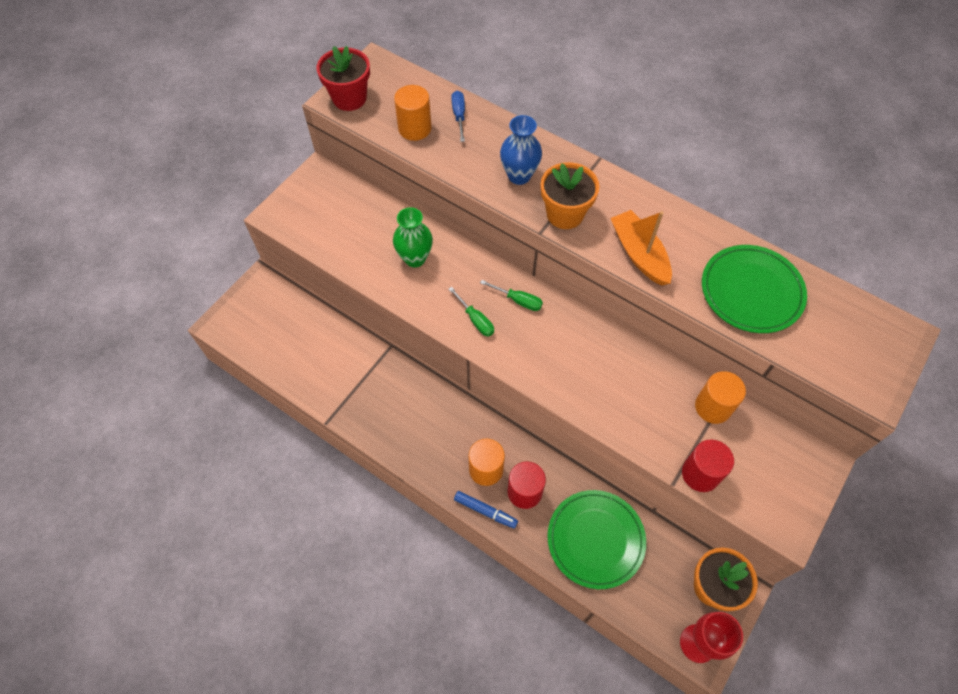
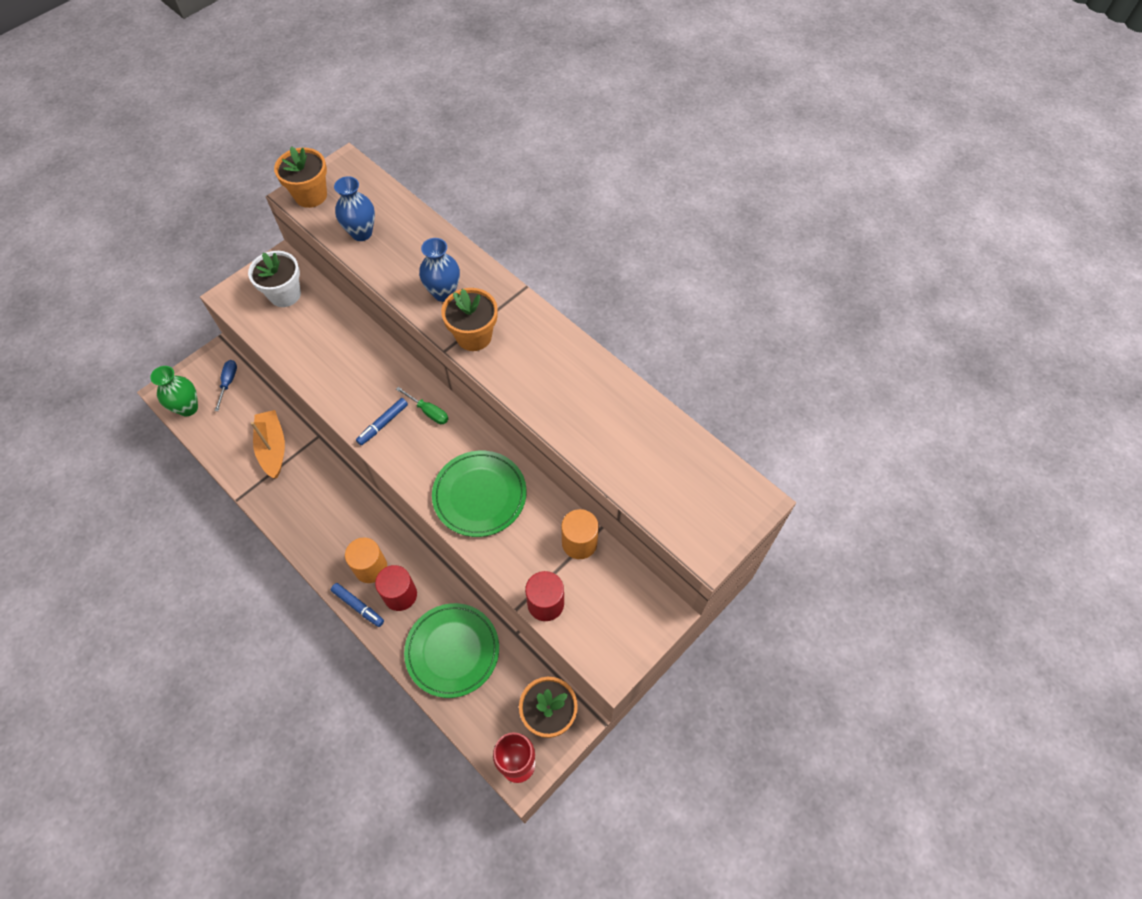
camera: 10 degrees right, 0 degrees up
red flower pot [317,46,370,111] -> orange flower pot [274,146,327,208]
green vase [393,207,433,268] -> green vase moved to [150,366,198,417]
orange cylinder [394,85,432,141] -> blue vase [334,176,375,241]
green screwdriver [449,287,494,336] -> blue marker [356,398,408,445]
blue screwdriver [451,91,465,142] -> blue screwdriver moved to [215,360,237,411]
orange boat [610,210,672,286] -> orange boat moved to [251,410,285,479]
green plate [702,245,807,333] -> green plate moved to [432,451,527,537]
none -> white flower pot [248,251,301,307]

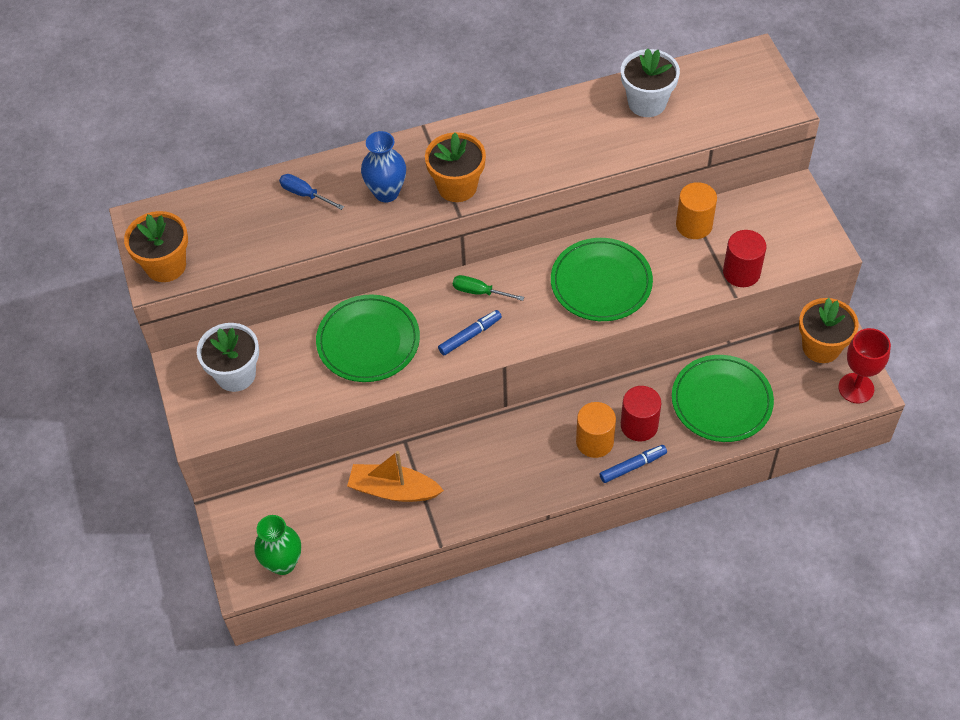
camera: 60 degrees left, 5 degrees down
blue screwdriver [215,360,237,411] -> blue screwdriver moved to [279,174,344,210]
blue vase [334,176,375,241] -> none
blue marker [356,398,408,445] -> blue marker turned 105 degrees counterclockwise [438,310,502,355]
green screwdriver [396,387,448,424] -> green screwdriver turned 135 degrees counterclockwise [453,275,524,301]
none -> green plate [316,295,420,382]
none -> white flower pot [621,48,680,117]

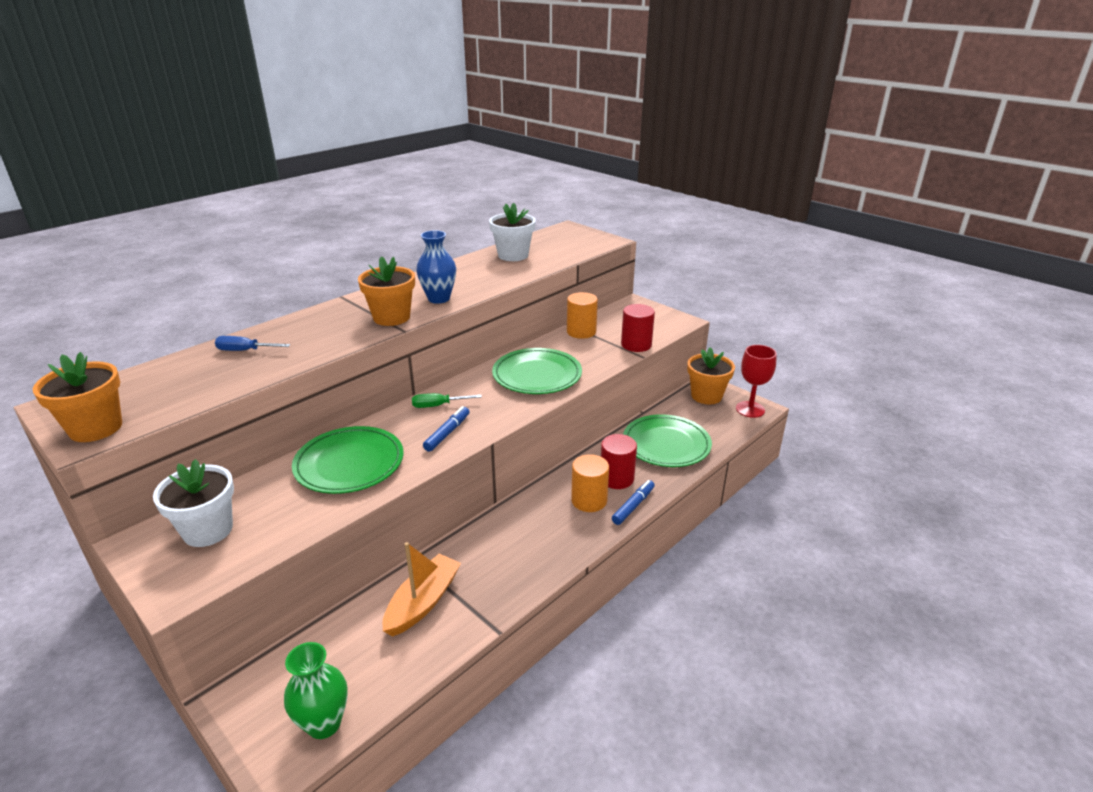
camera: 30 degrees left, 25 degrees down
orange boat [347,451,444,502] -> orange boat turned 135 degrees clockwise [383,542,461,637]
blue vase [361,131,406,203] -> blue vase moved to [416,230,456,304]

